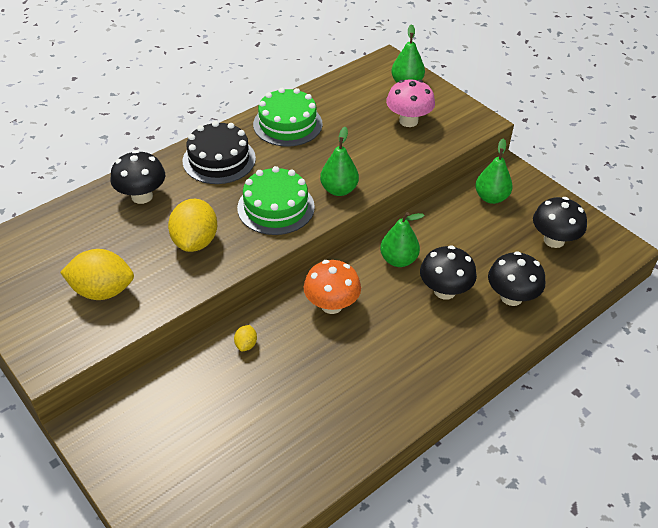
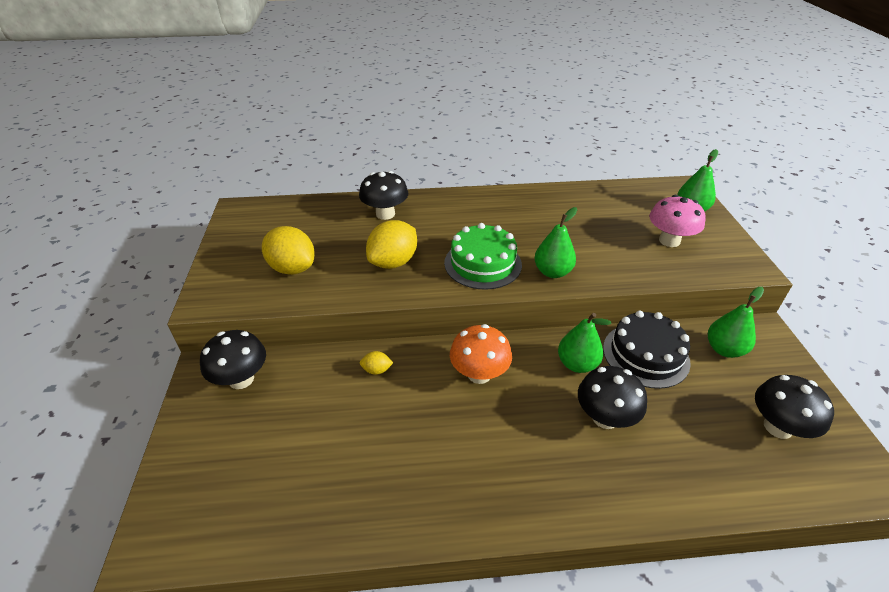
camera: 35 degrees right, 5 degrees down
black cake [183,121,256,184] -> black cake moved to [603,311,691,389]
yellow lemon [234,325,257,351] -> yellow lemon turned 45 degrees clockwise [360,351,393,375]
green cake [253,88,322,146] -> none
black mushroom [488,251,545,306] -> black mushroom moved to [200,330,266,389]

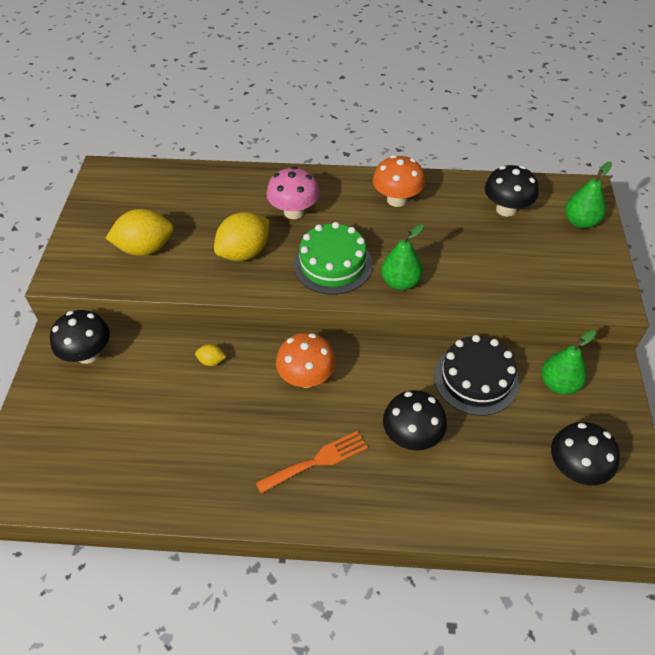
camera: 10 degrees right, 10 degrees up
yellow lemon [262,226,315,275] -> yellow lemon turned 60 degrees counterclockwise [106,209,174,256]
black mushroom [359,171,408,220] -> black mushroom moved to [485,165,538,217]
green pear [558,313,611,373] -> none
pink mushroom [649,195,706,247] -> pink mushroom moved to [267,166,319,219]
none -> orange fork [256,431,368,494]
none -> orange mushroom [373,155,425,207]

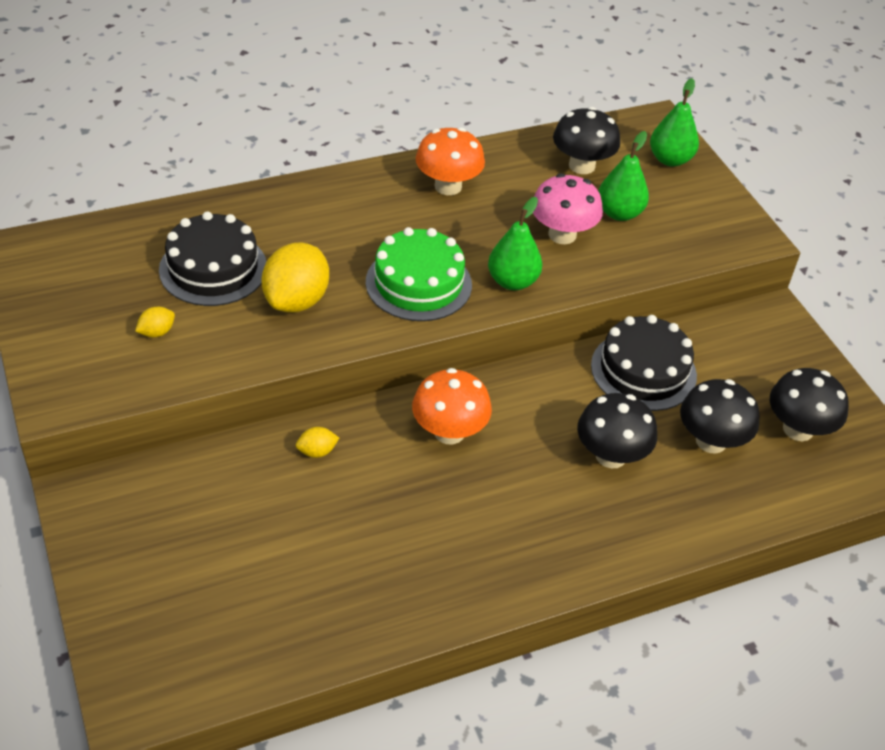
camera: 30 degrees left, 5 degrees down
black mushroom [50,310,110,364] -> black mushroom moved to [680,379,760,454]
yellow lemon [106,209,174,256] -> yellow lemon [135,307,175,338], size x0.45
orange fork [256,431,368,494] -> none
pink mushroom [267,166,319,219] -> pink mushroom moved to [533,173,603,244]
green pear [541,330,596,394] -> green pear moved to [598,131,649,221]
none -> black cake [159,211,267,306]

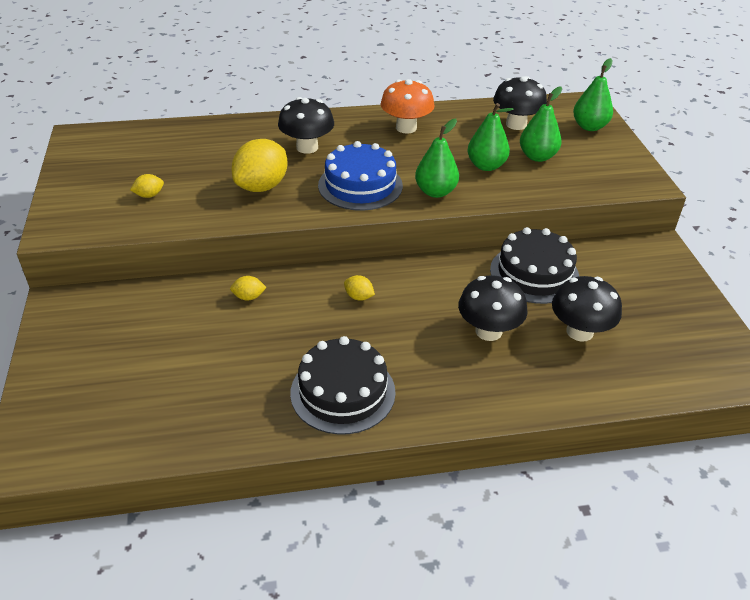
camera: 15 degrees right, 5 degrees down
black cake [159,211,267,306] -> black cake moved to [290,336,396,435]
green cake [366,227,472,321] -> blue cake [318,141,403,211]
orange mushroom [412,368,492,444] -> yellow lemon [344,275,375,301]
pink mushroom [533,173,603,244] -> green pear [467,103,514,171]
black mushroom [770,368,849,441] -> black mushroom moved to [278,97,334,154]

